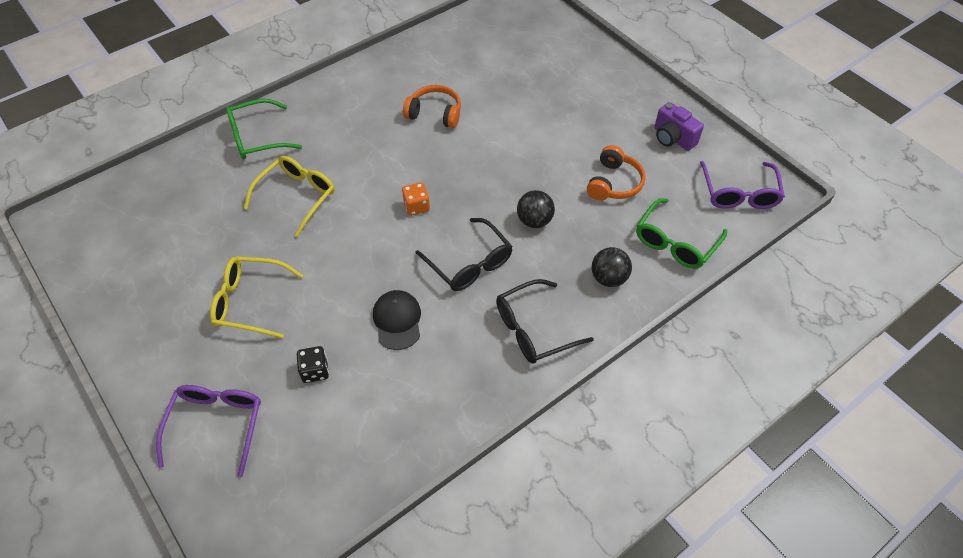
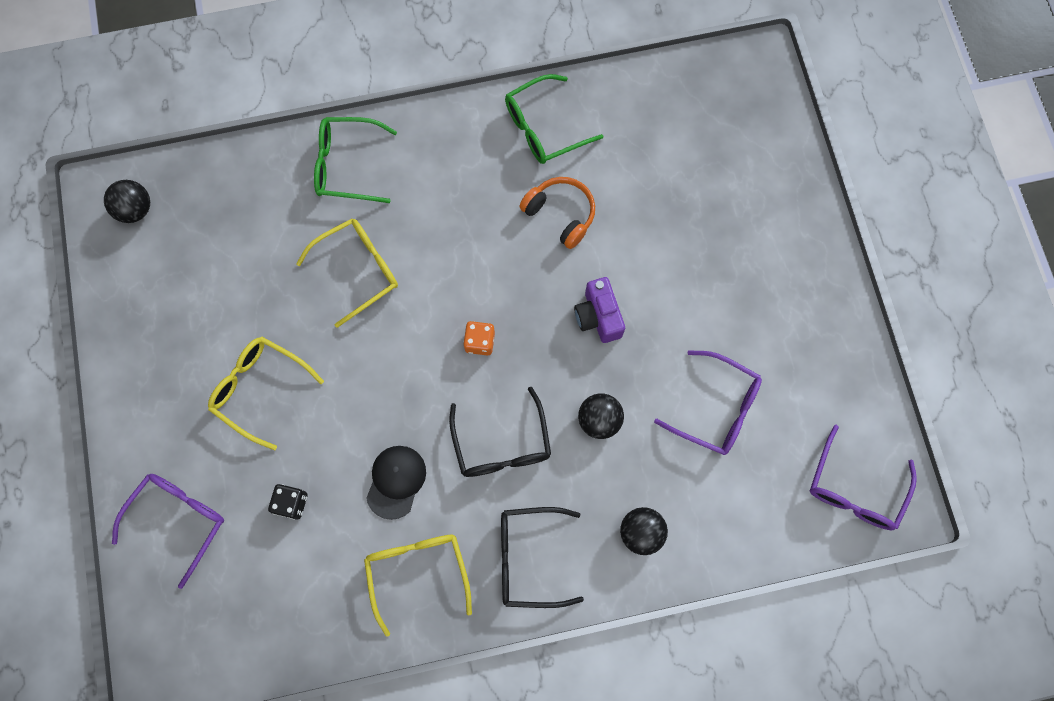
camera: 25 degrees right, 20 degrees up
orange headphones [587,145,646,200] -> purple glasses [654,350,762,455]
green glasses [636,198,727,269] -> green glasses moved to [505,74,603,164]
purple camera [654,102,704,151] -> purple camera moved to [574,277,625,343]
none -> black ball [104,180,150,223]
none -> yellow glasses [364,535,472,637]

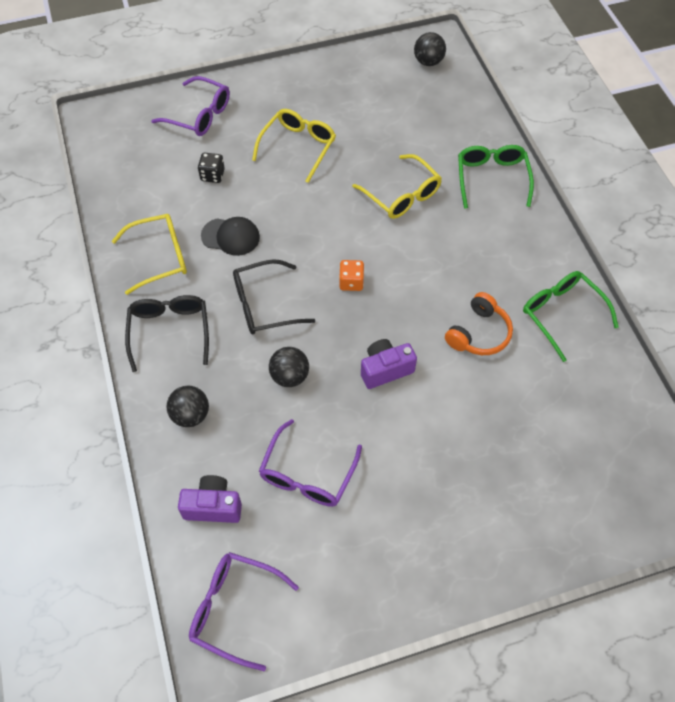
camera: 85 degrees right, 15 degrees down
none -> purple camera [178,475,242,523]

